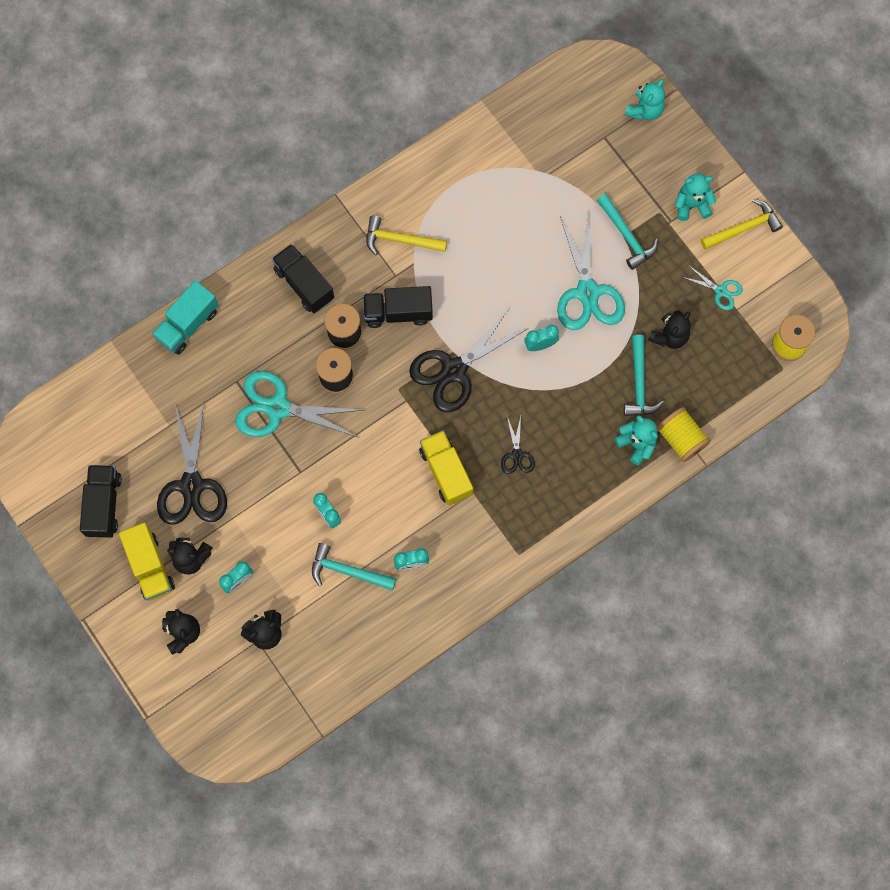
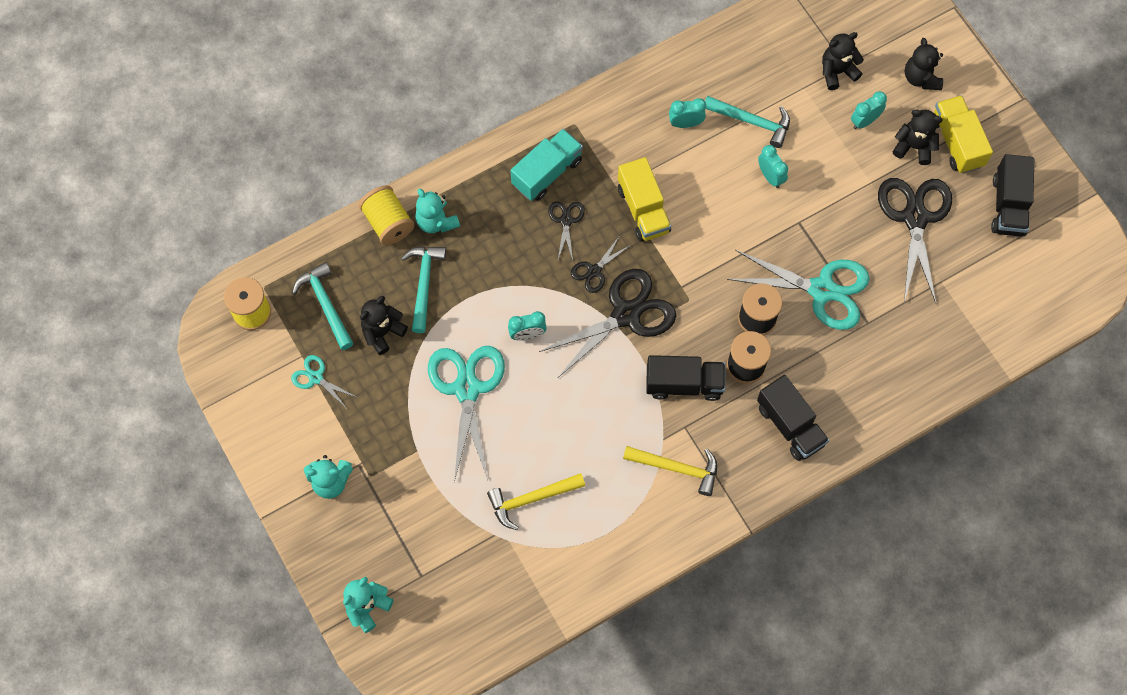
camera: 175 degrees left, 5 degrees down
turquoise truck [152,280,218,355] -> turquoise truck moved to [511,129,583,201]
turquoise hammer [597,194,658,270] -> turquoise hammer moved to [292,262,353,350]
yellow hammer [701,199,783,250] -> yellow hammer moved to [487,473,585,530]
none -> black scissors [571,237,631,293]

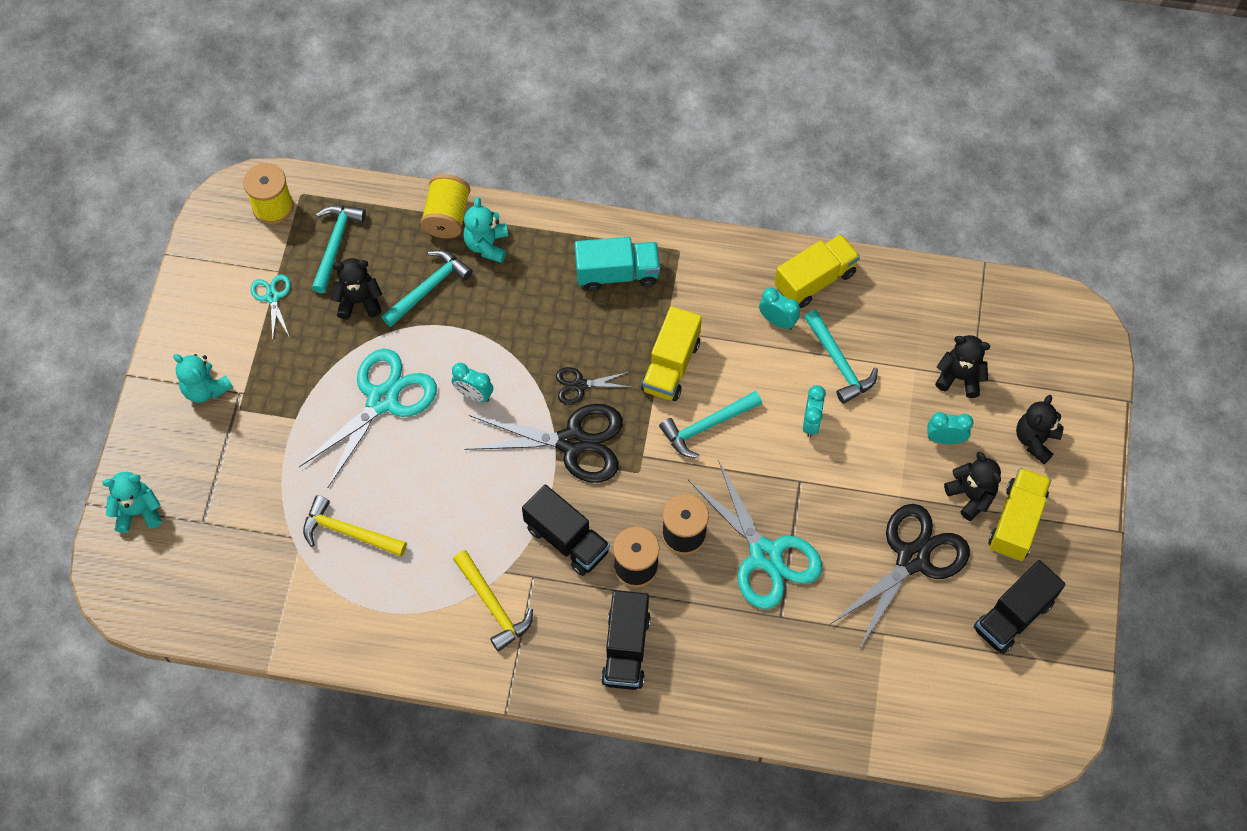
camera: 40 degrees right, 5 degrees down
black scissors [548,201,585,261] -> none
none -> turquoise hammer [659,391,762,458]
none -> yellow truck [774,234,860,308]

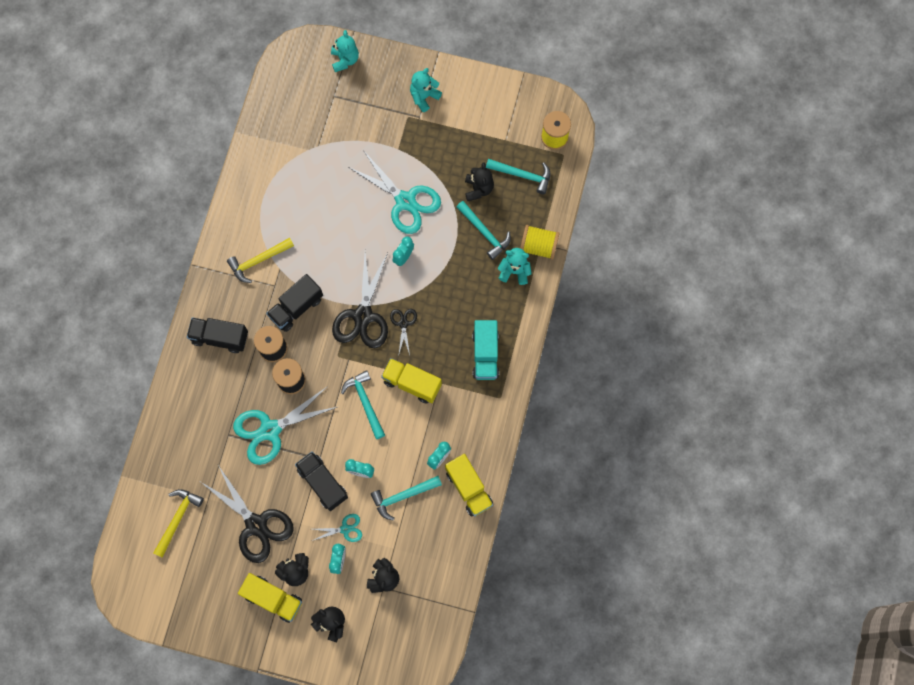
camera: 95 degrees right, 10 degrees up
turquoise scissors [250,274,291,341] -> turquoise scissors moved to [312,514,362,542]
yellow hammer [303,495,407,557] -> yellow hammer moved to [153,489,204,557]
black truck [974,560,1066,654] -> black truck moved to [295,451,348,511]

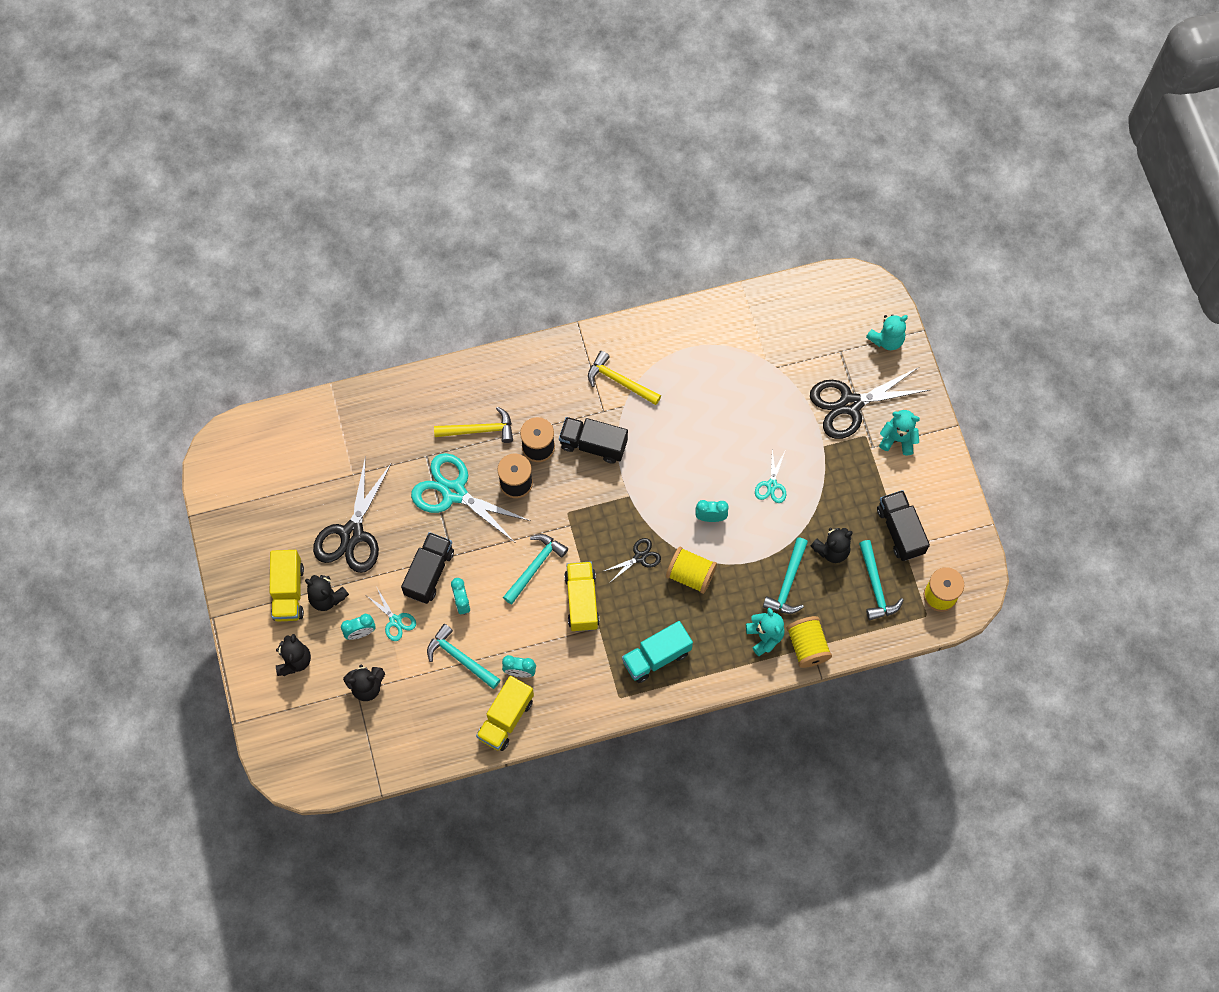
camera: 60 degrees right, 5 degrees down
yellow hammer [153,489,204,557] -> yellow hammer moved to [434,407,513,443]
black truck [187,317,248,353] -> black truck moved to [877,490,930,561]
black scissors [332,253,388,348] -> black scissors moved to [810,367,930,439]
turquoise scissors [348,150,441,234] -> turquoise scissors [755,449,786,503], size x0.49
none -> yellow spool [666,547,717,594]

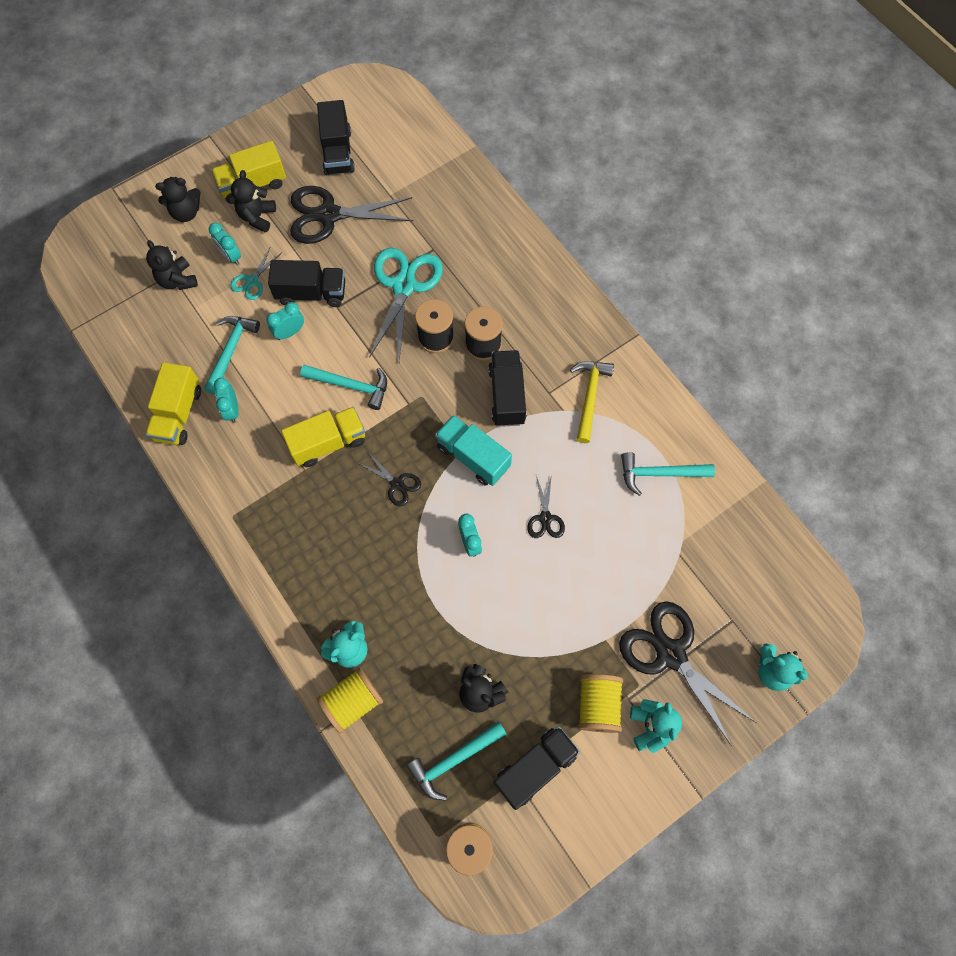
camera: 70 degrees right, 0 degrees up
yellow hammer [434,407,513,443] -> none
yellow truck [476,676,534,751] -> yellow truck turned 90 degrees counterclockwise [145,362,201,445]
turquoise truck [622,621,693,683] -> turquoise truck moved to [435,415,512,486]
yellow spool [666,547,717,594] -> yellow spool moved to [578,674,623,733]
turquoise scissors [755,449,786,503] -> none
turquoise hammer [763,537,808,614] -> turquoise hammer moved to [621,452,715,496]
none -> black truck [317,100,355,175]
none -> black scissors [527,475,565,538]

